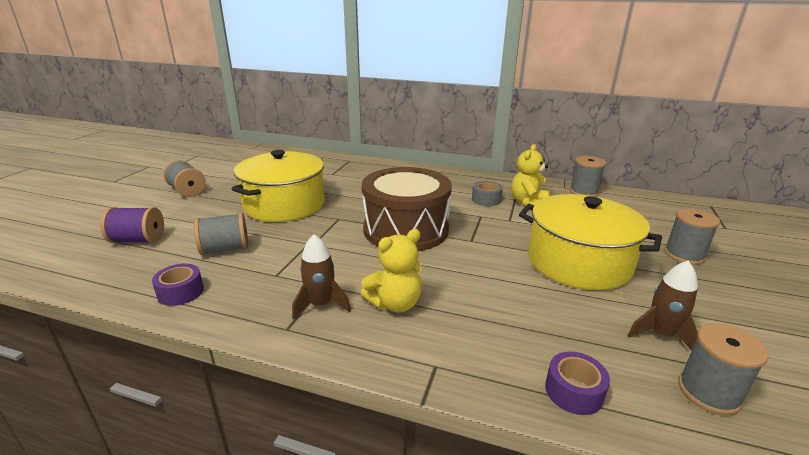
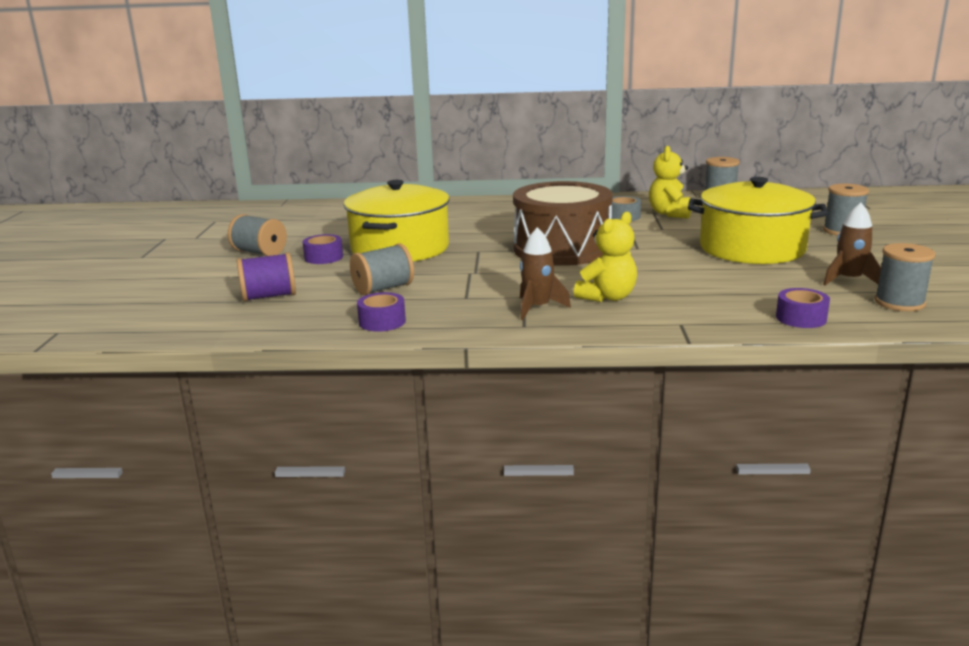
camera: 15 degrees left, 5 degrees down
none -> purple tape [303,234,343,264]

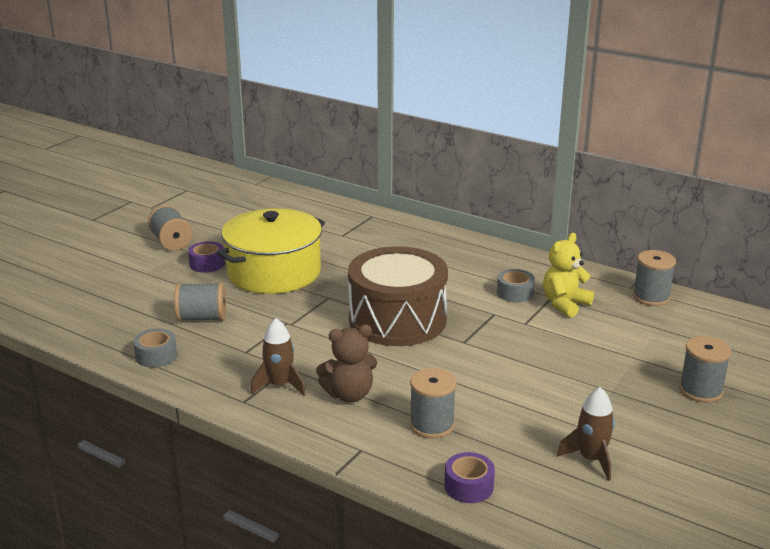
camera: 30 degrees right, 5 degrees up
purple spool [237,252,296,302] -> none
purple tape [357,292,406,331] -> grey tape [133,329,177,367]
yellow teddy bear [574,212,637,302] -> brown teddy bear [316,325,377,402]
yellow pot [688,177,828,264] -> none
grey spool [875,243,935,311] -> grey spool moved to [410,368,456,439]

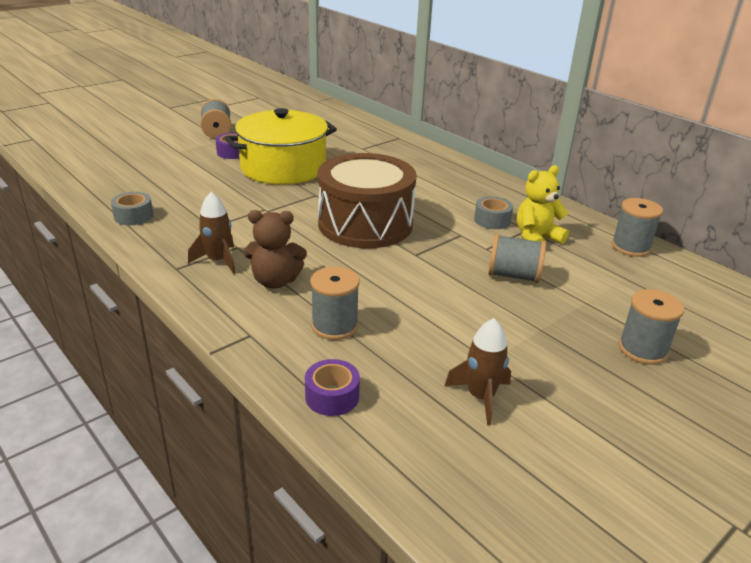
camera: 15 degrees right, 5 degrees up
grey spool [174,282,226,322] -> grey spool moved to [488,234,546,283]

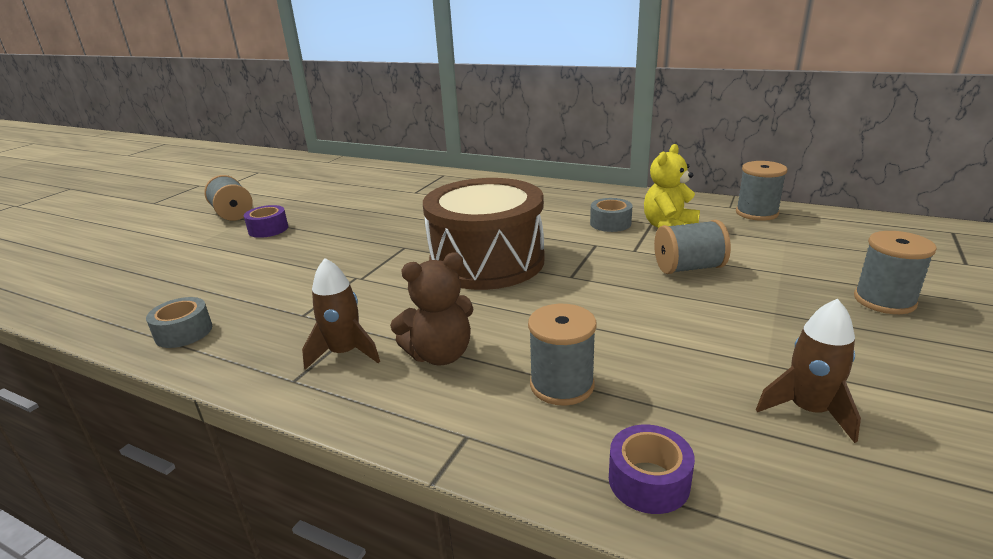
camera: 20 degrees left, 5 degrees down
yellow pot [225,108,337,185] -> none

